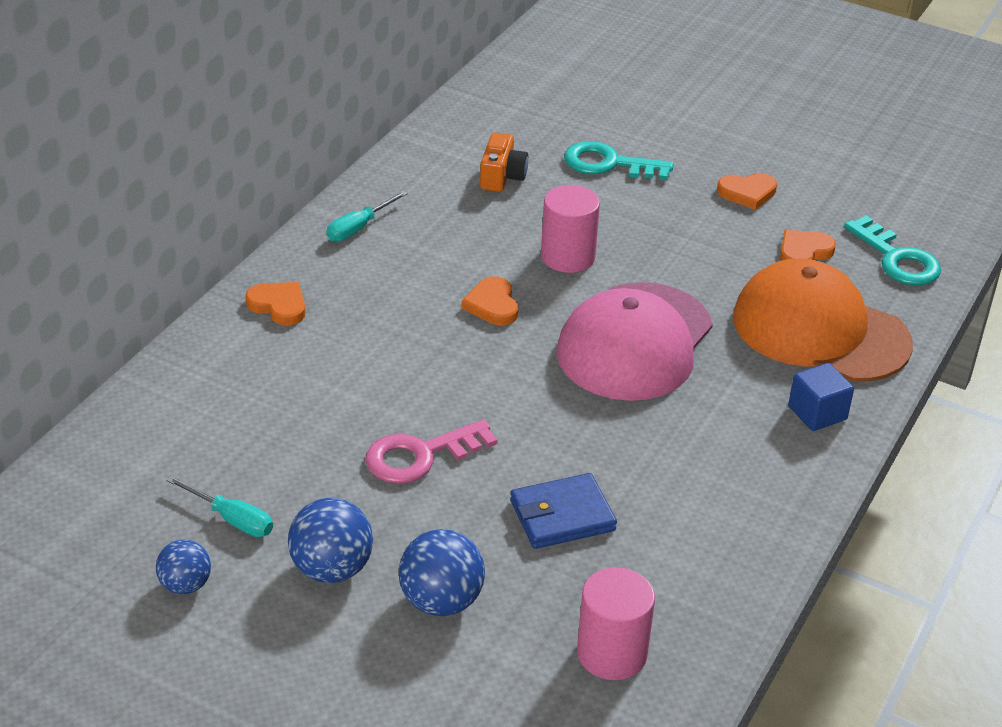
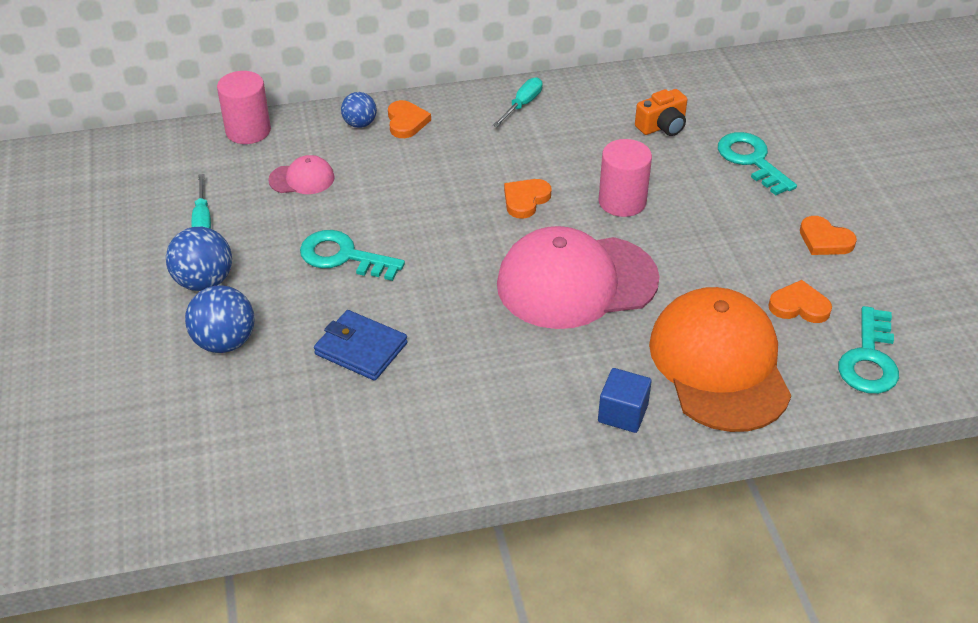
camera: 50 degrees right, 5 degrees up
blue ball [156,539,211,594] -> blue ball moved to [341,92,377,128]
turquoise screwdriver [327,191,408,242] -> turquoise screwdriver turned 120 degrees clockwise [493,77,543,127]
pink key [365,419,498,484] -> turquoise key [300,230,405,281]
pink cylinder [577,567,655,680] -> pink cylinder moved to [217,71,271,144]
none -> pink cap [268,155,334,194]

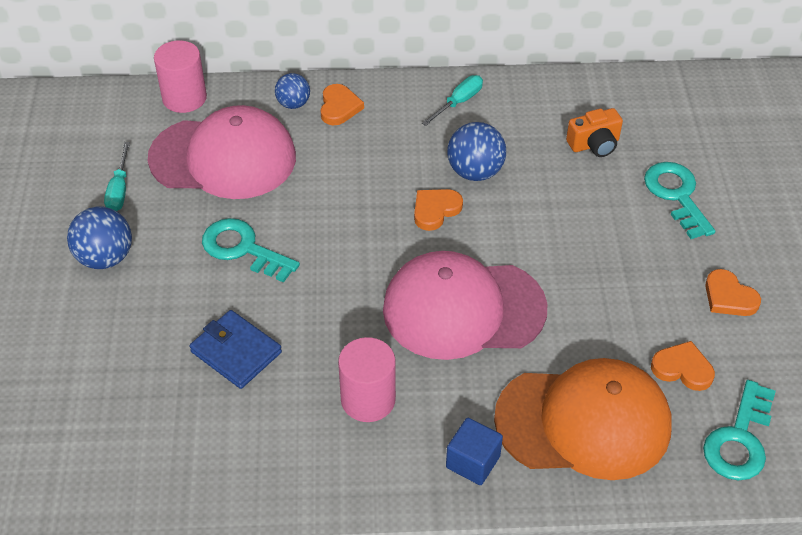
camera: 10 degrees right, 5 degrees up
blue ball [185,286,255,353] -> blue ball moved to [447,122,506,181]
pink cap [268,155,334,194] -> pink cap [148,105,296,199], size x2.28
pink cylinder [599,139,652,217] -> pink cylinder moved to [338,337,396,422]
orange cap [649,287,792,432] -> orange cap turned 90 degrees clockwise [494,358,672,480]

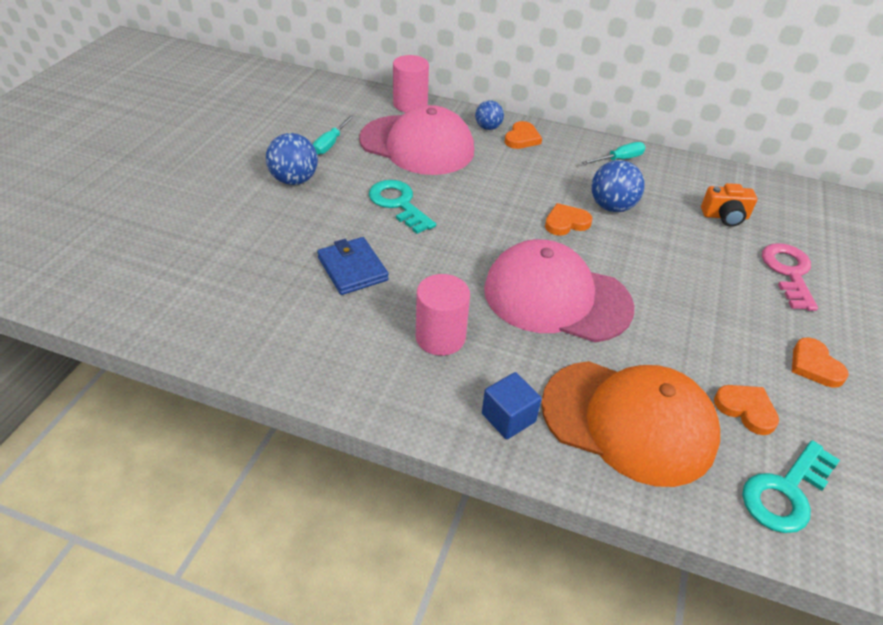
camera: 20 degrees right, 5 degrees down
turquoise key [644,162,715,239] -> pink key [762,243,818,311]

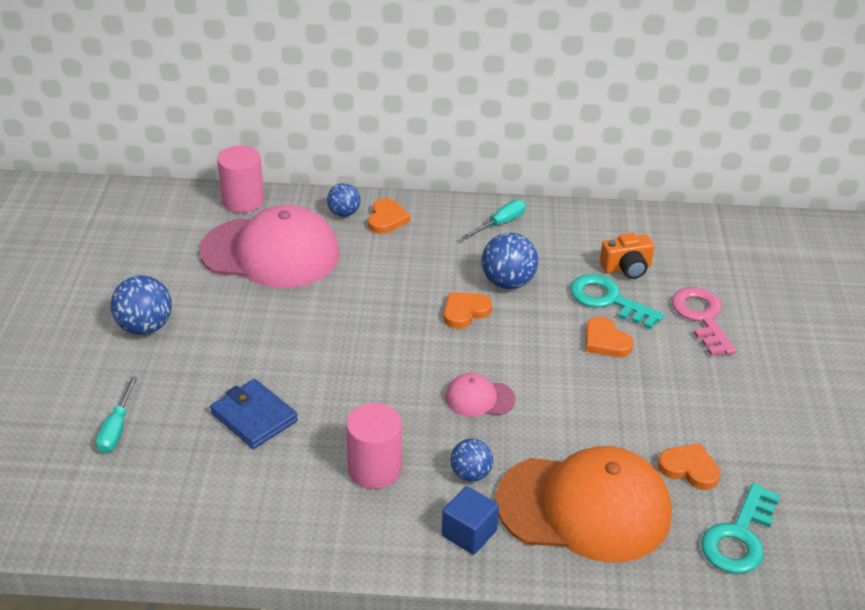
camera: 15 degrees left, 5 degrees down
turquoise screwdriver [313,115,354,155] -> turquoise screwdriver moved to [96,377,138,453]
turquoise key [369,180,436,234] -> turquoise key moved to [570,274,664,329]
pink cap [484,239,634,342] -> pink cap [445,373,516,417], size x0.44
orange heart [792,337,849,388] -> orange heart moved to [586,317,634,357]
none -> blue ball [450,439,493,482]

